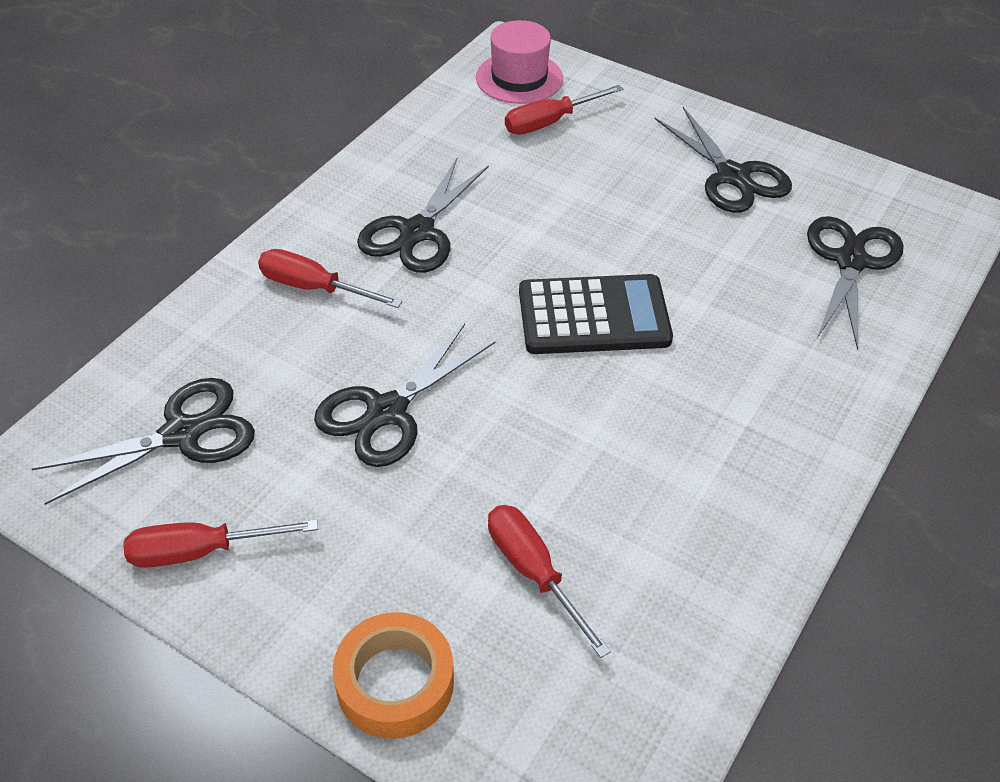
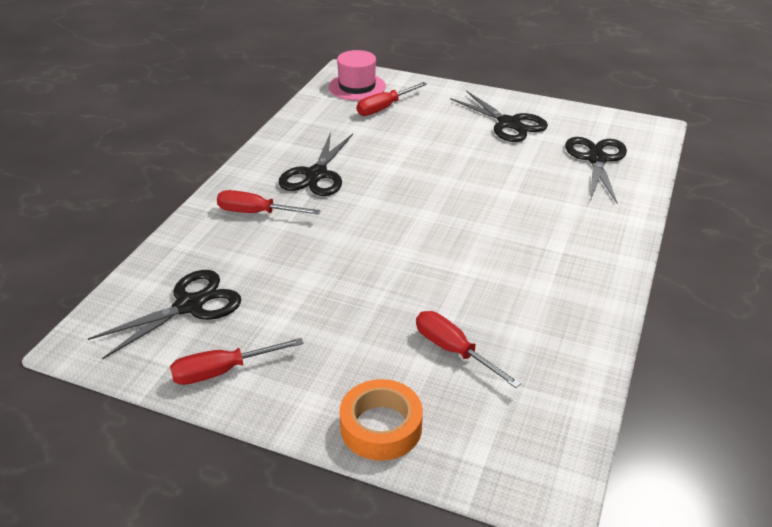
camera: 10 degrees left, 10 degrees down
black scissors [314,324,496,467] -> none
black calculator [519,274,673,354] -> none

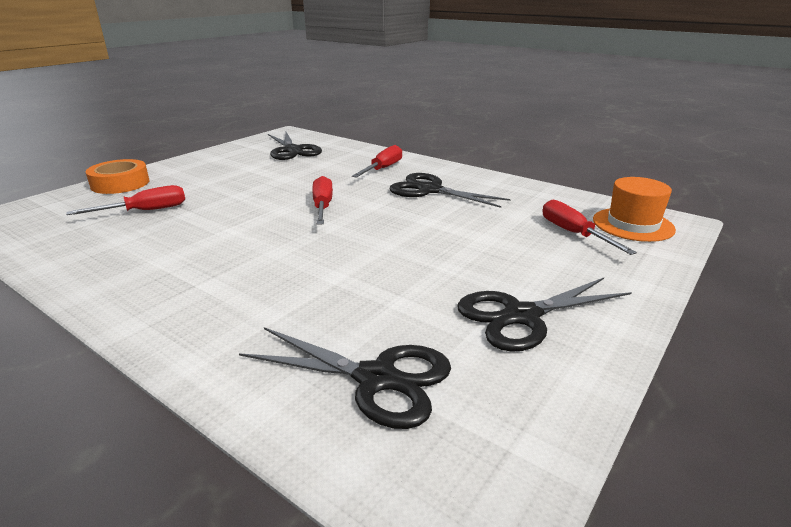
camera: 105 degrees right, 10 degrees down
red screwdriver [170,338,303,385] -> red screwdriver moved to [312,176,333,225]
pink hat [329,50,386,100] -> orange hat [593,177,676,242]

